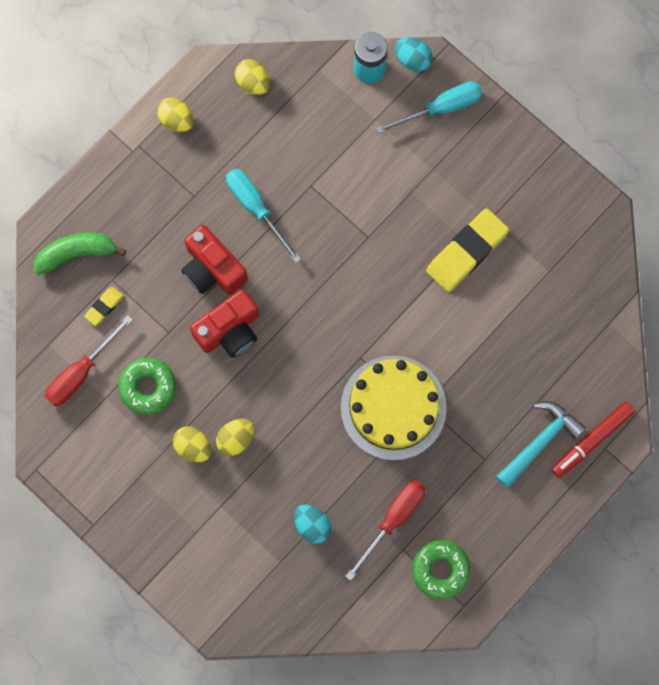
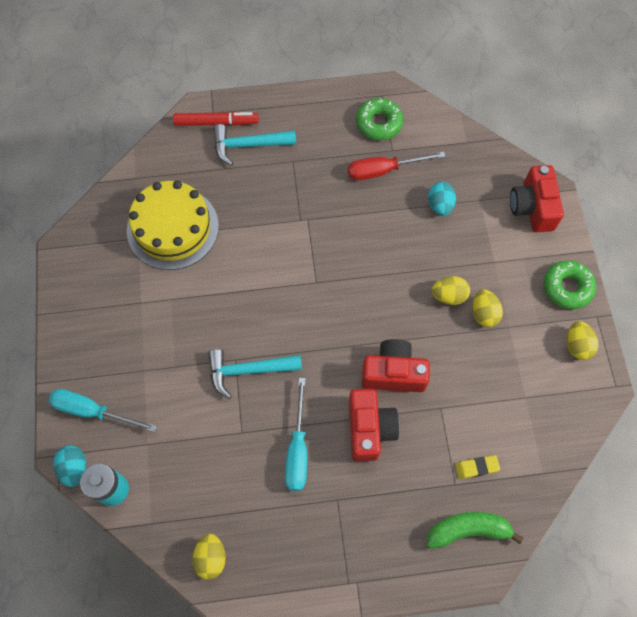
camera: 140 degrees left, 10 degrees down
green banana [34,233,126,275] -> green banana turned 150 degrees clockwise [427,512,523,549]
red screwdriver [45,315,133,406] -> none
green donut [118,357,176,414] -> green donut moved to [543,260,596,309]
yellow egg [157,97,194,132] -> yellow egg moved to [567,321,598,360]
yellow cake [341,356,447,461] -> yellow cake moved to [127,181,219,270]
yellow eraser [426,209,509,292] -> none
none -> turquoise hammer [208,349,302,399]
none -> red camera [510,165,564,232]

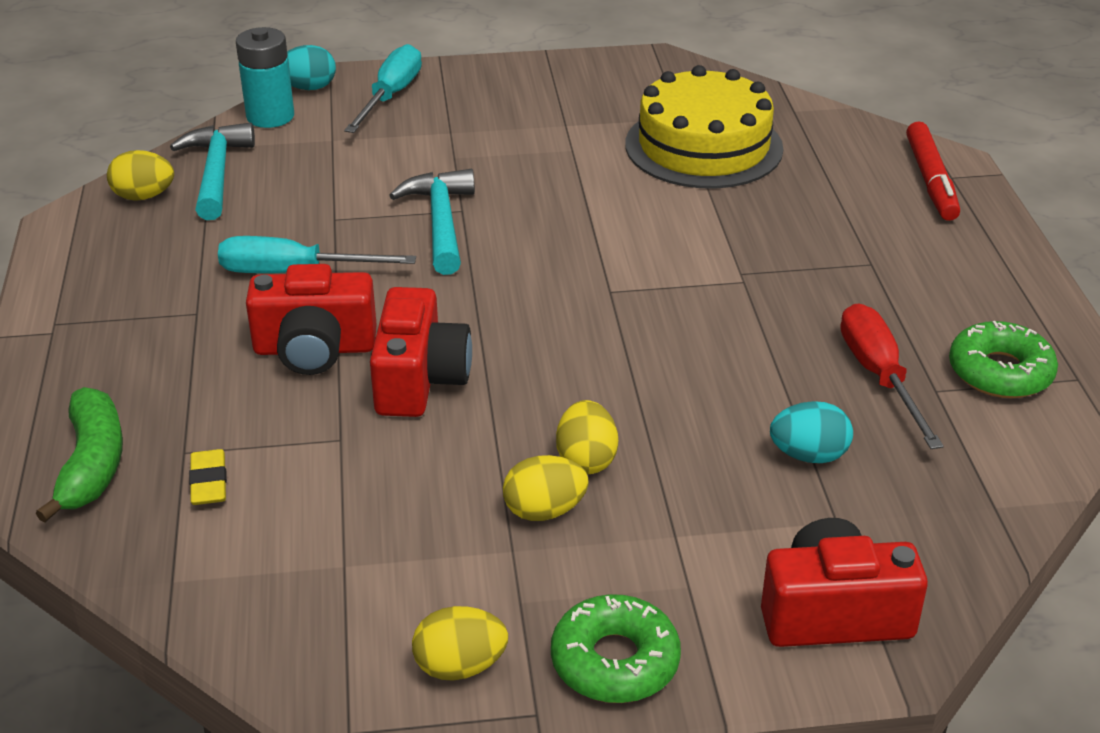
camera: 90 degrees right, 30 degrees down
turquoise hammer [213,124,296,166] -> turquoise hammer moved to [170,122,255,220]

